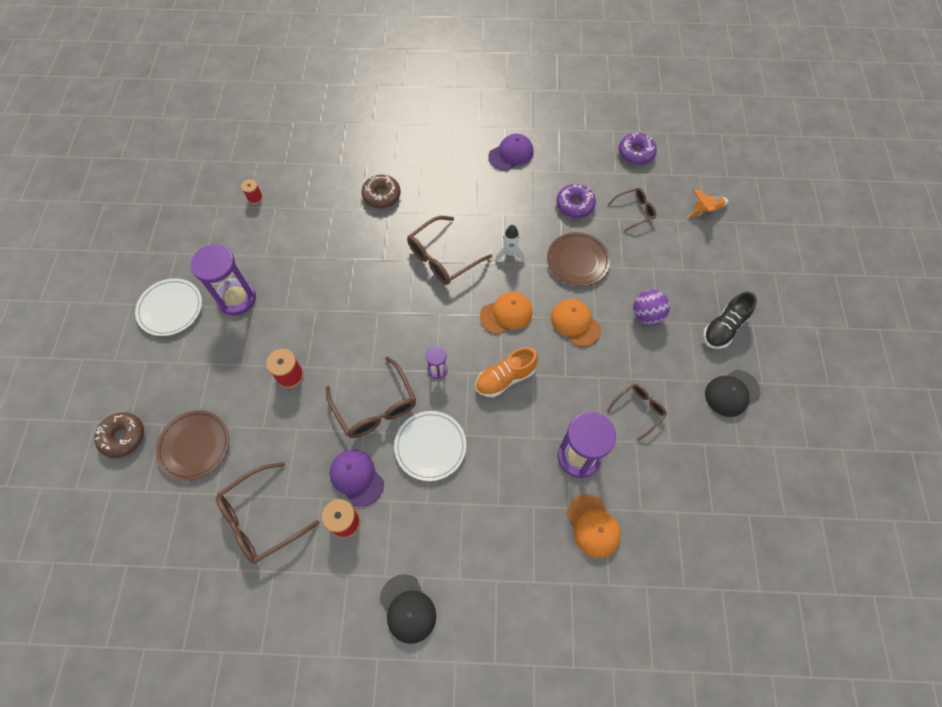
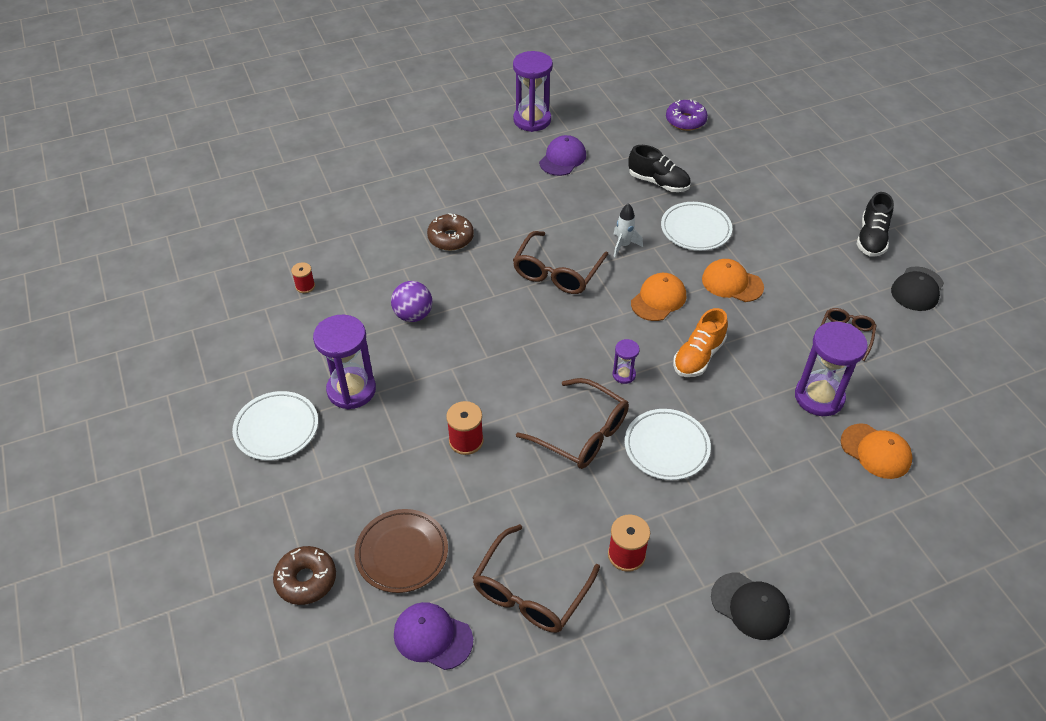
camera: 25 degrees left, 15 degrees down
purple cap [330,450,384,507] -> purple cap moved to [394,602,473,670]
brown plate [547,232,610,286] -> white plate [661,202,732,251]
purple donut [556,184,596,218] -> black shoe [629,145,691,192]
brown glasses [608,188,656,231] -> none
purple ball [633,290,670,325] -> purple ball moved to [391,281,432,322]
orange rocket [687,190,728,218] -> none
none -> purple hourglass [513,51,553,132]

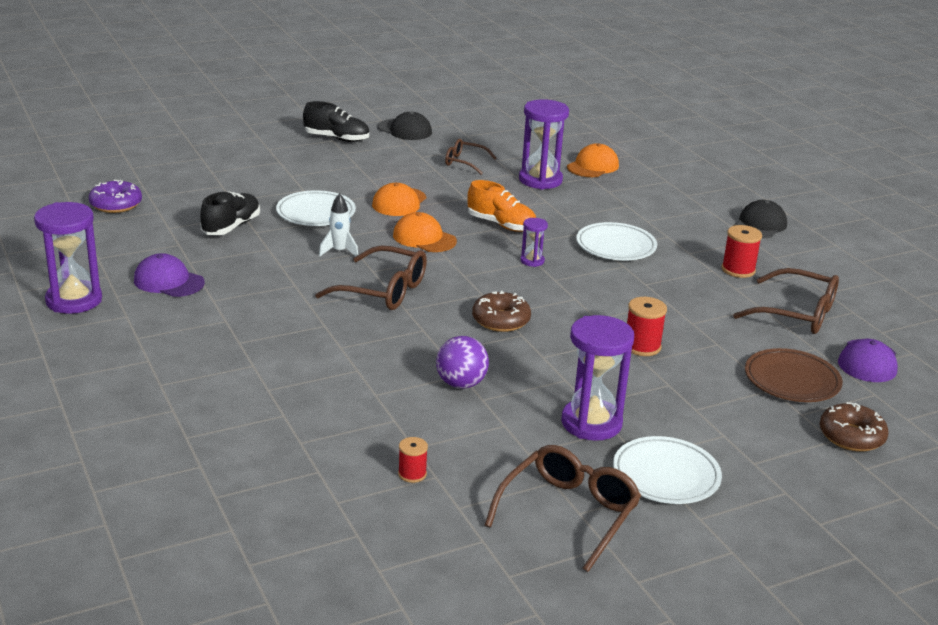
camera: 95 degrees left, 20 degrees down
brown donut [427,213,474,251] -> brown donut moved to [472,291,531,332]
brown glasses [516,378,629,469] -> brown glasses moved to [485,445,641,572]

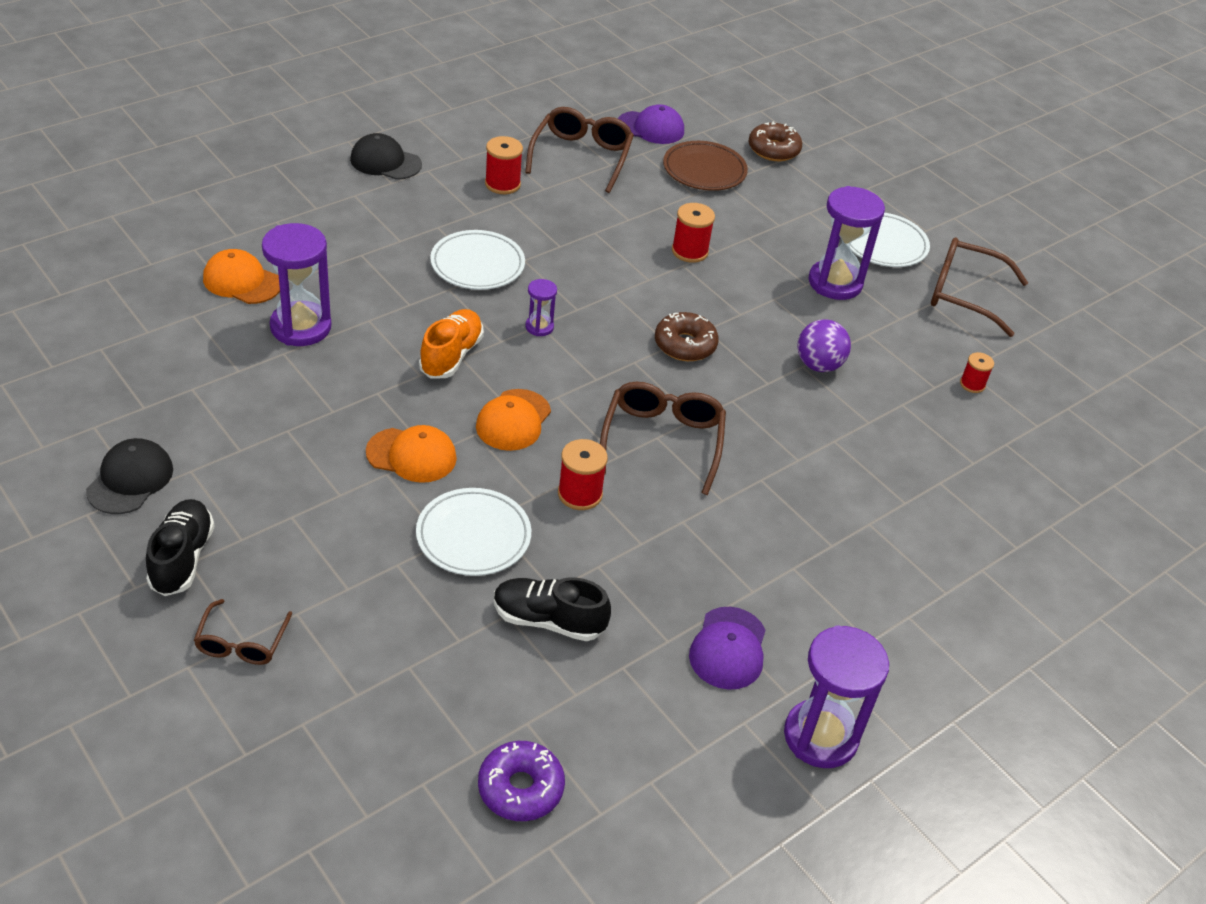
camera: 105 degrees left, 15 degrees up
white rocket [319,193,358,257] -> red spool [558,439,608,510]
brown glasses [445,139,496,175] -> brown glasses moved to [194,599,292,665]

